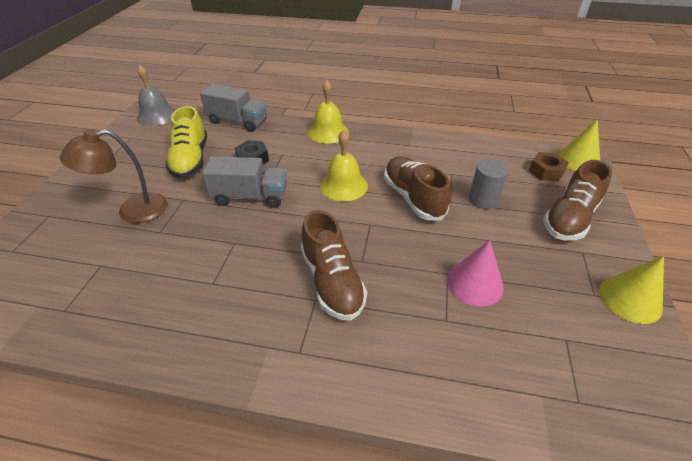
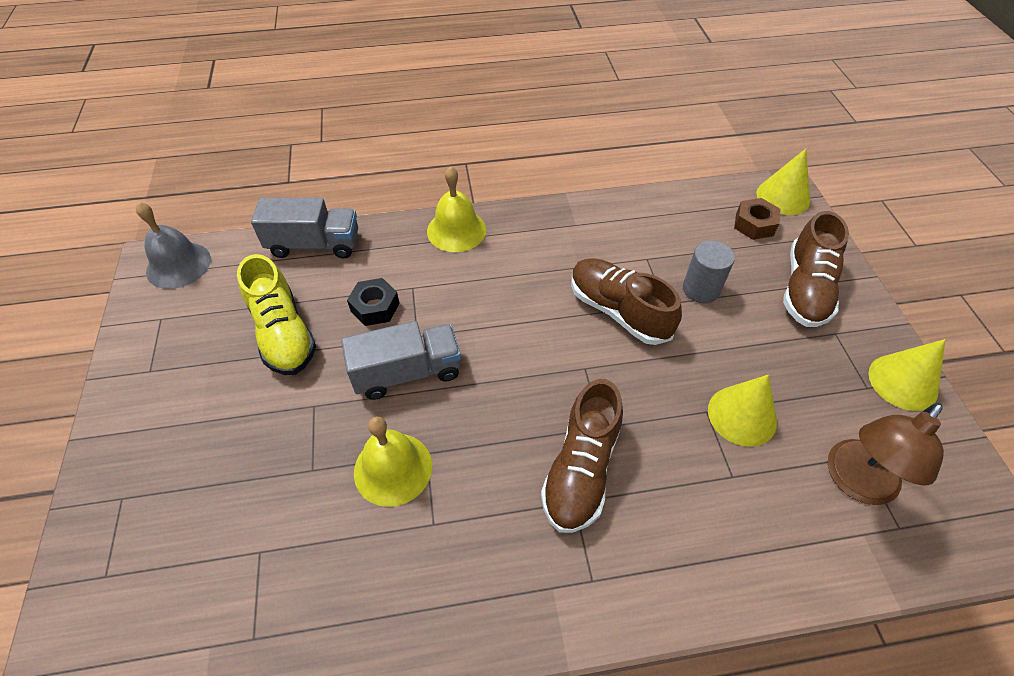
camera: 20 degrees left, 10 degrees up
brown lamp [60,129,167,223] -> brown lamp moved to [828,403,944,505]
brown shoe [301,210,367,321] -> brown shoe turned 60 degrees clockwise [541,379,623,533]
yellow bell [320,129,368,201] -> yellow bell moved to [354,417,432,507]
pink cone [447,240,504,307] -> yellow cone [708,375,777,447]

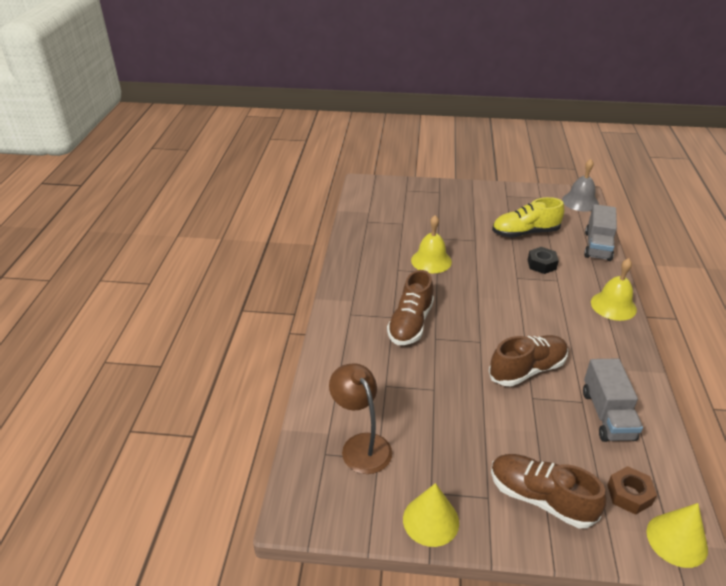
camera: 105 degrees right, 15 degrees down
grey truck [341,321,461,400] -> grey truck moved to [583,358,643,442]
brown shoe [541,379,623,533] -> brown shoe turned 105 degrees counterclockwise [387,270,434,345]
grey cylinder [683,241,735,303] -> none
yellow cone [708,375,777,447] -> none

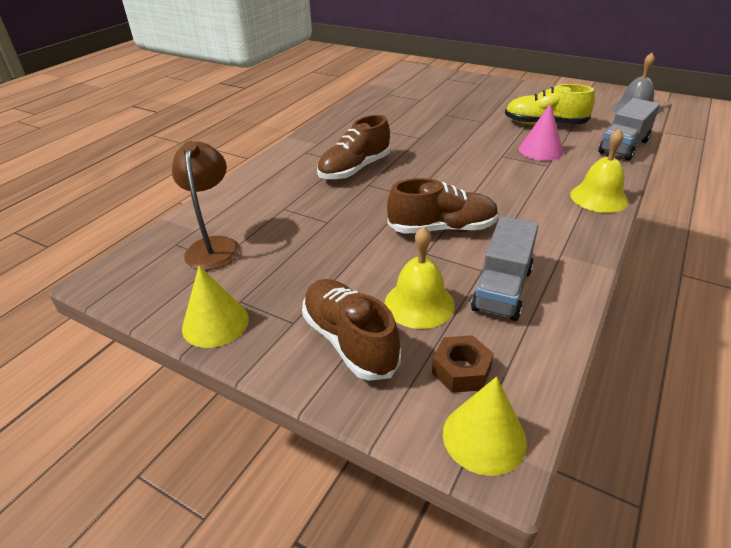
camera: 25 degrees right, 0 degrees up
yellow bell [411,215,452,273] -> yellow bell moved to [384,226,455,329]
black nut [528,247,559,274] -> pink cone [519,103,563,161]

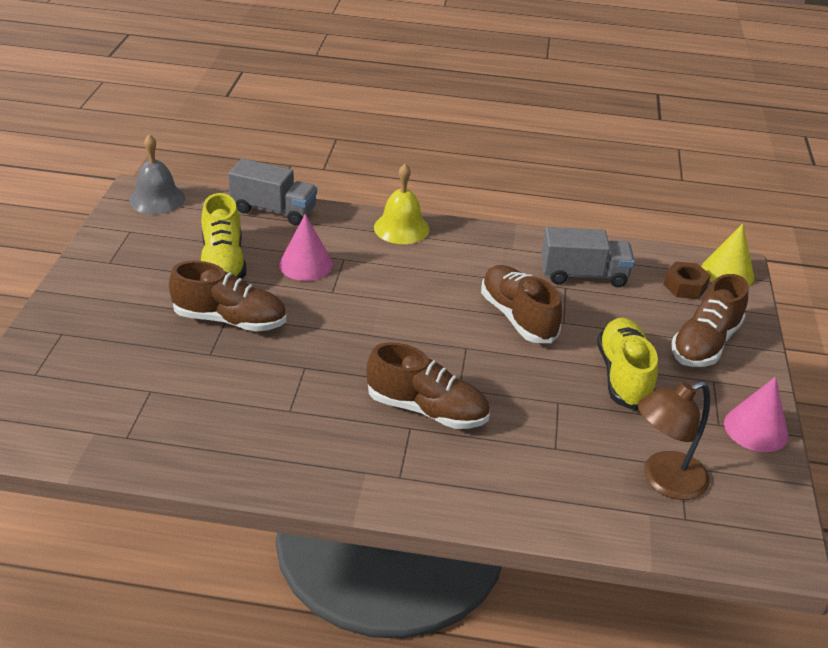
camera: 115 degrees left, 0 degrees up
yellow cone [182,266,249,348] -> pink cone [724,377,788,452]
yellow bell [384,226,455,329] -> none
none -> brown shoe [169,261,286,332]
none -> yellow shoe [597,318,658,410]

